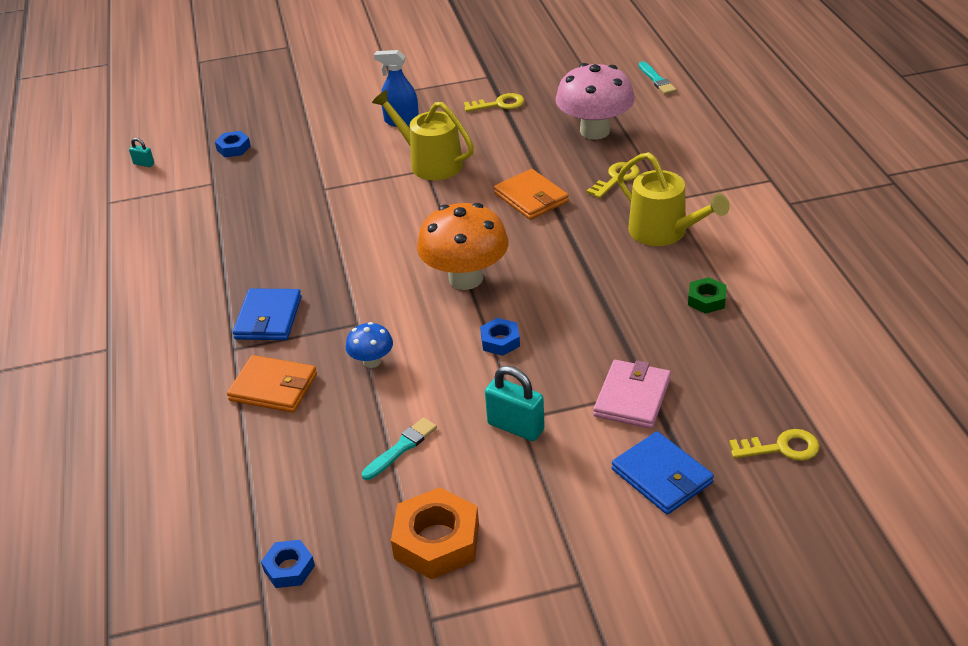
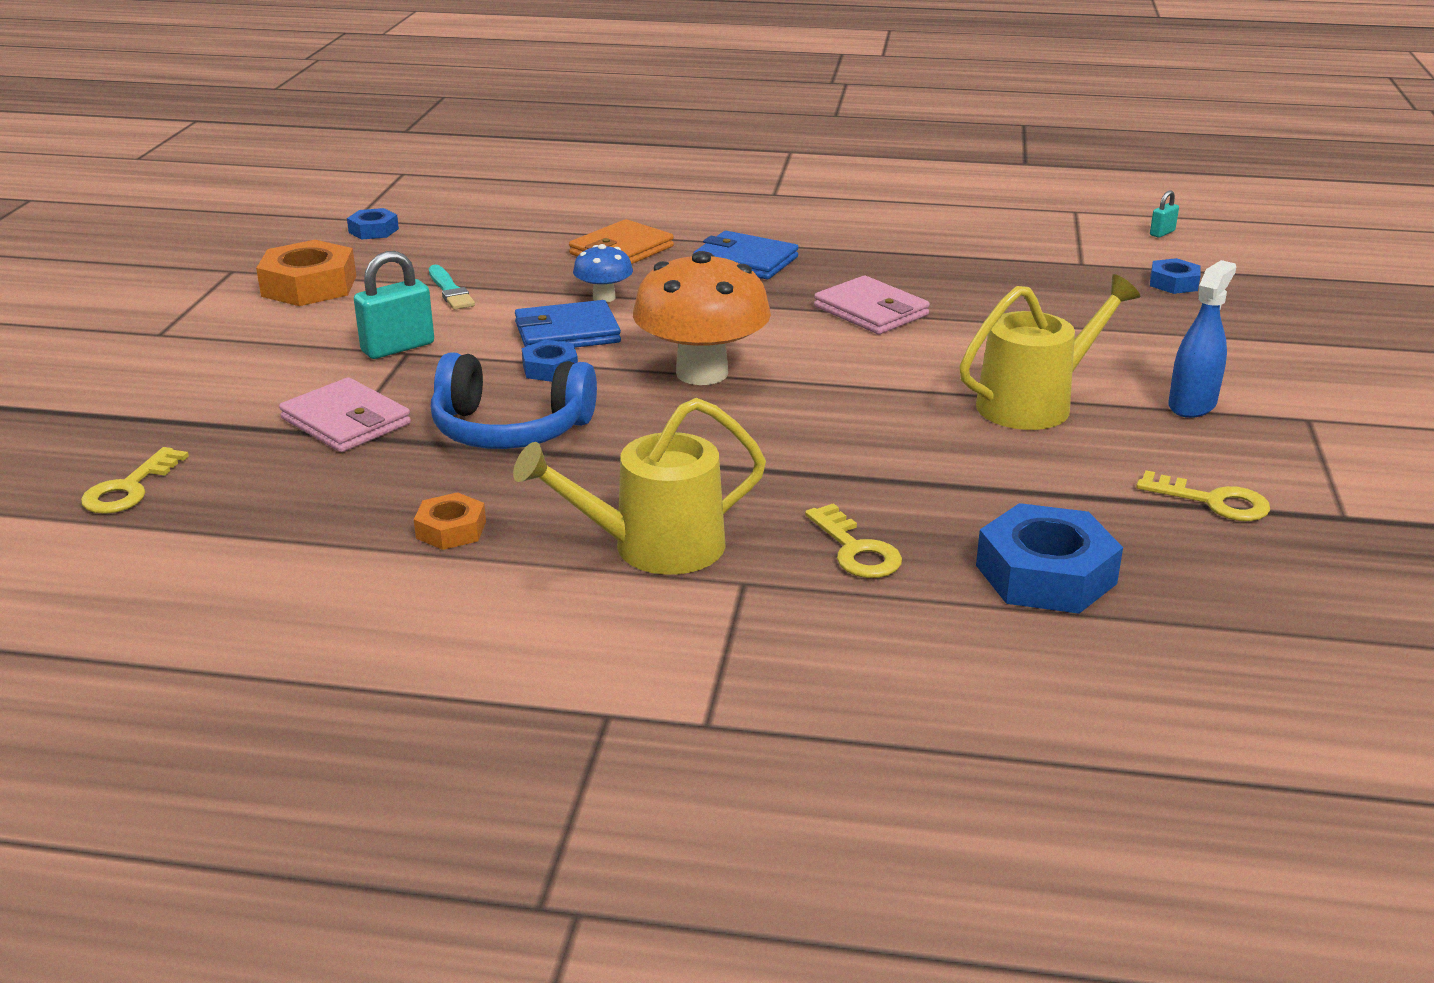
camera: 110 degrees right, 10 degrees down
yellow key [464,93,524,112] -> yellow key turned 75 degrees counterclockwise [1136,470,1270,521]
orange wallet [494,169,569,220] -> none
pink mushroom [556,63,635,140] -> blue nut [976,503,1123,614]
blue wallet [612,431,714,515] -> blue wallet moved to [515,300,621,348]
turquoise brush [639,61,677,95] -> none
green nut [688,277,727,314] -> orange nut [414,492,486,550]
none -> blue headphones [431,352,597,449]
none -> pink wallet [814,276,930,334]

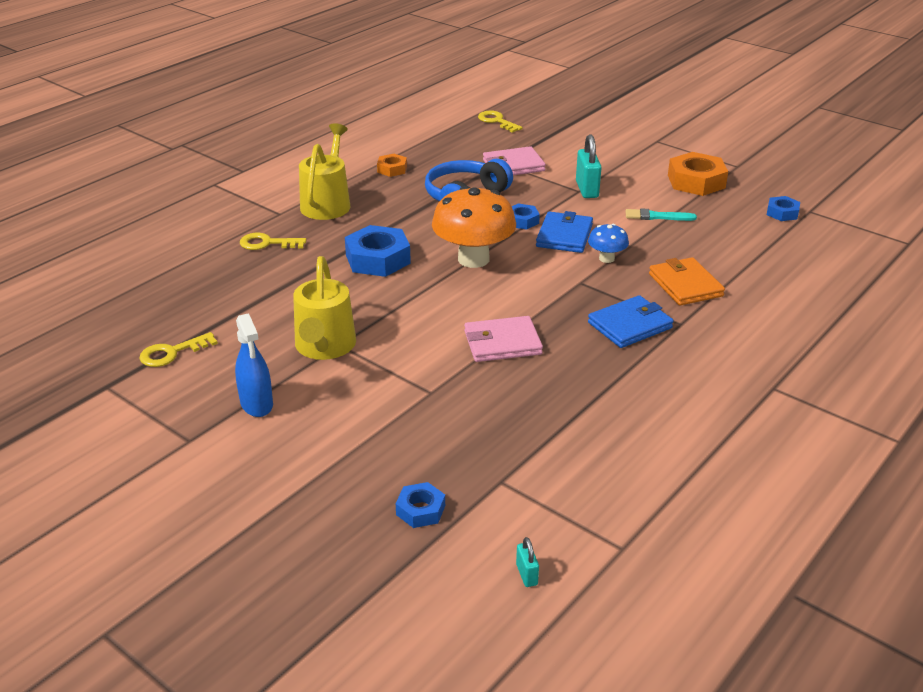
camera: 120 degrees right, 5 degrees up
blue nut [976,503,1123,614] -> blue nut moved to [345,225,411,277]

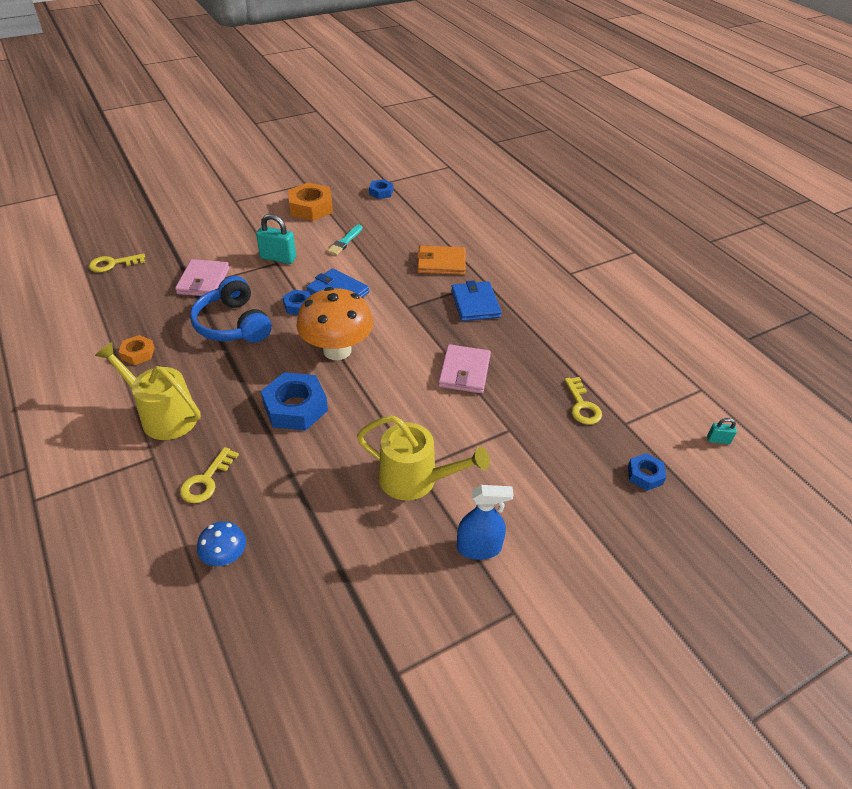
camera: 70 degrees left, 10 degrees up
yellow key [139,332,218,367] -> yellow key moved to [564,377,602,425]
blue mushroom [588,224,629,263] -> blue mushroom moved to [197,521,246,566]

